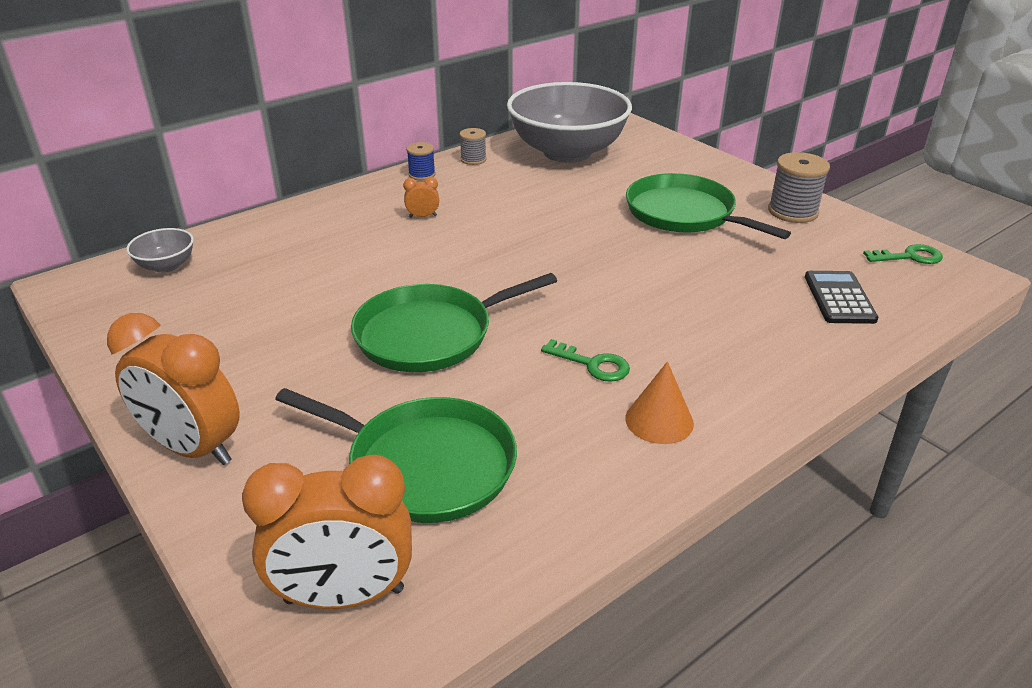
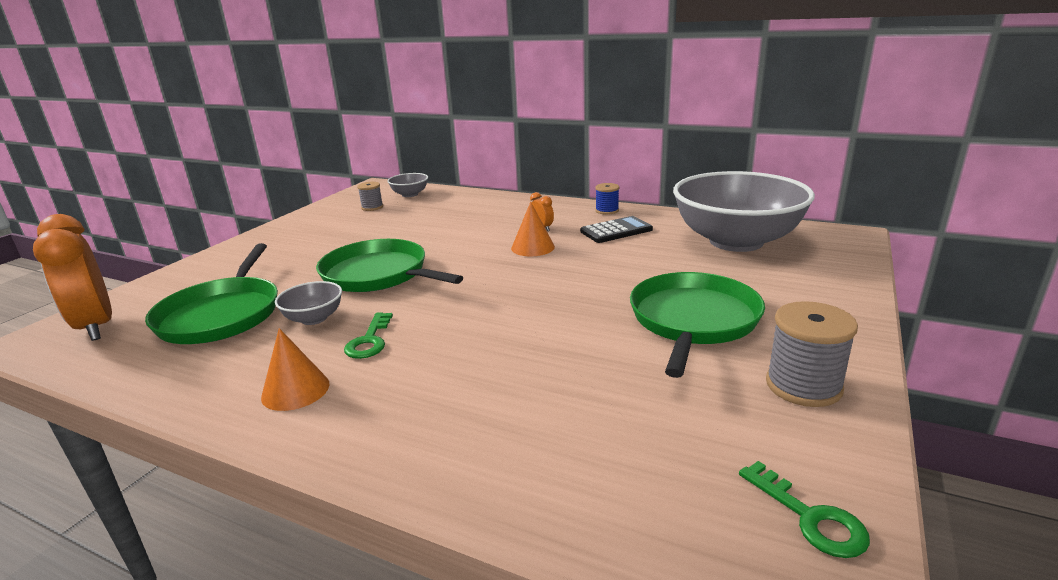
camera: 65 degrees right, 10 degrees down
orange clock [107,313,240,465] -> none
grey spool [459,128,487,165] -> grey spool moved to [357,182,383,211]
black calculator [805,271,879,324] -> black calculator moved to [580,216,653,243]
none -> grey bowl [275,281,342,325]
none -> orange cone [511,202,555,256]

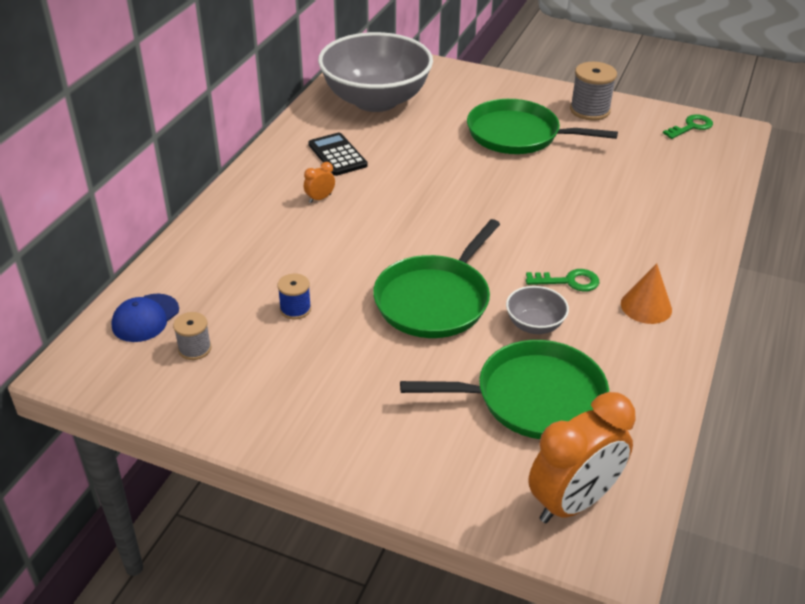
camera: 95 degrees left, 15 degrees up
grey bowl [387,173,428,197] -> blue cap [111,294,179,342]
orange cone [511,202,555,256] -> none
blue spool [595,183,619,215] -> blue spool moved to [277,274,311,319]

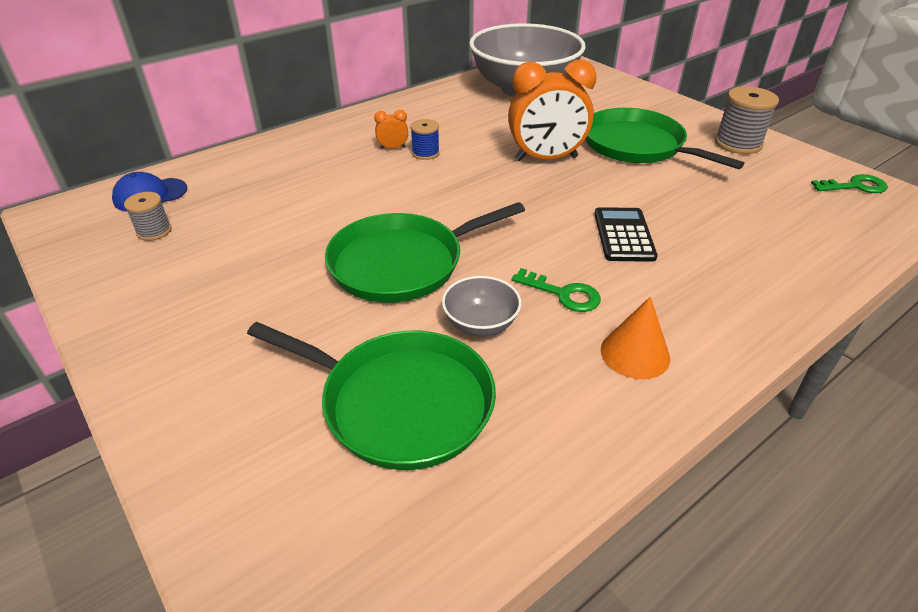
camera: 30 degrees right, 0 degrees up
blue spool [277,274,311,319] -> blue spool moved to [410,119,440,160]
black calculator [308,133,368,176] -> black calculator moved to [594,207,658,262]
orange clock [528,392,636,523] -> orange clock moved to [508,60,597,161]

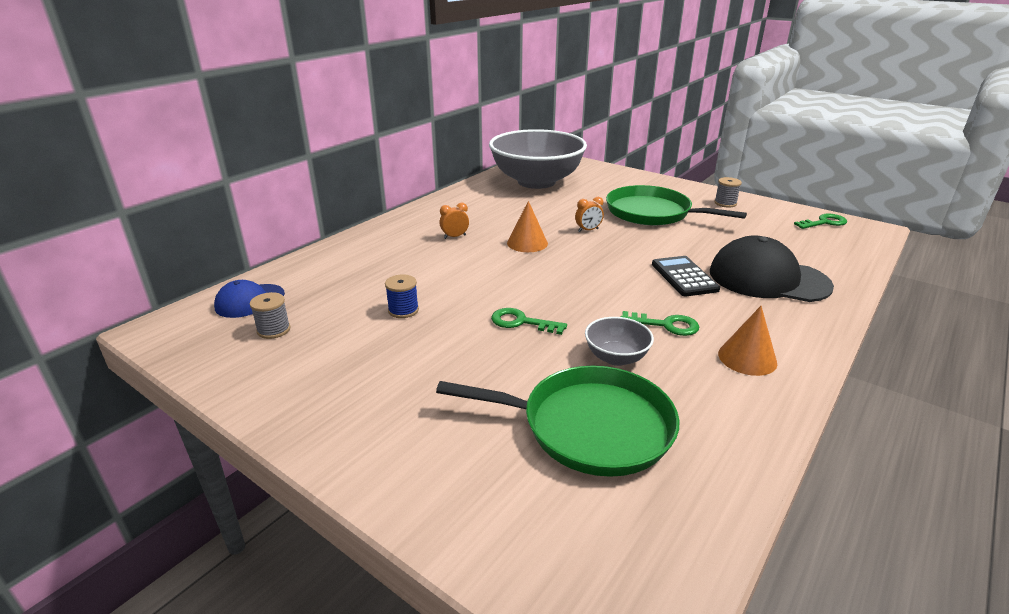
camera: 15 degrees left, 10 degrees down
green pan [325,202,525,303] -> green key [491,308,567,335]
blue spool [410,119,440,160] -> blue spool moved to [385,274,419,318]
orange clock [508,60,597,161] -> orange clock [575,197,604,232], size x0.42
grey spool [715,86,779,154] -> grey spool [714,177,742,208], size x0.59
none -> orange cone [507,201,548,252]
none -> black cap [710,236,834,302]

